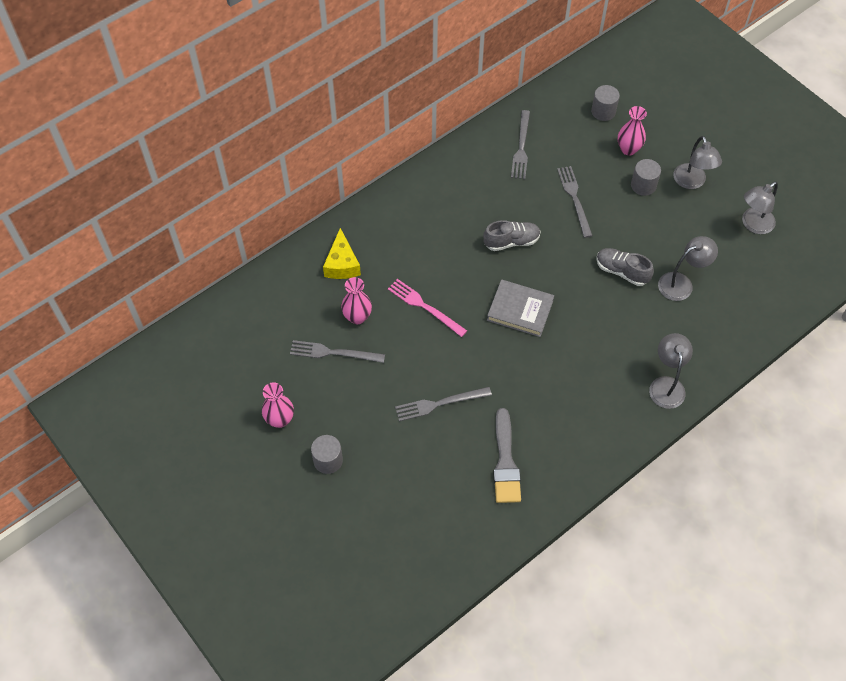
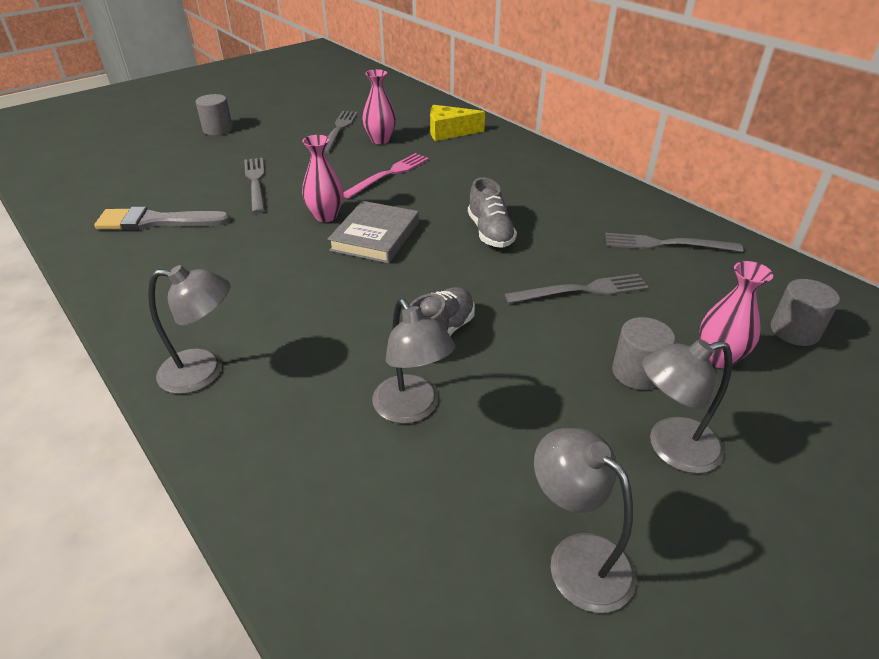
camera: 90 degrees right, 20 degrees down
pink vase [262,382,294,428] -> pink vase moved to [302,135,343,222]

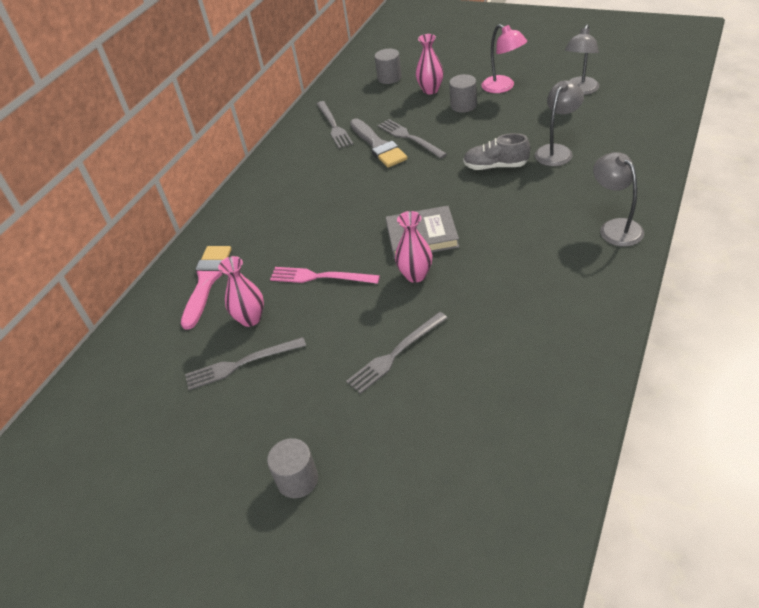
camera: 110 degrees left, 5 degrees up
grey brush [94,206,231,230] -> grey brush moved to [350,118,408,168]
yellow cheese [430,105,485,141] -> pink brush [181,246,232,330]
grey shoe [468,177,517,248] -> none
grey lamp [642,339,732,473] -> pink lamp [481,24,527,93]

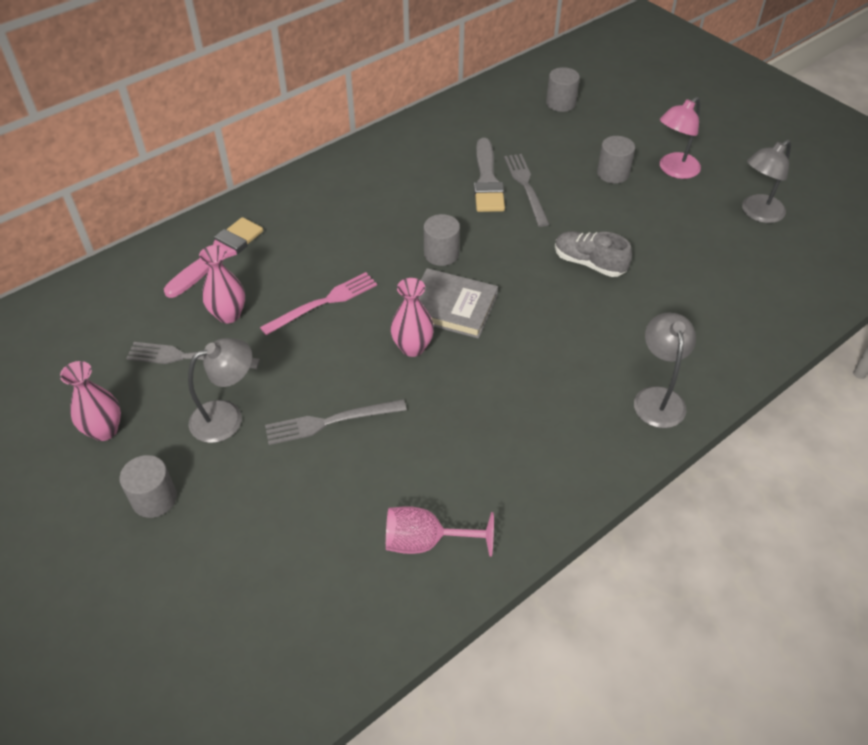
camera: 20 degrees right, 5 degrees up
pink fork [270,267,380,284] -> pink fork turned 105 degrees clockwise [260,272,377,335]
grey fork [317,101,353,149] -> none
pink vase [416,34,444,94] -> pink vase moved to [60,361,121,441]
pink lamp [481,24,527,93] -> pink lamp turned 60 degrees clockwise [660,97,701,179]
grey lamp [535,80,584,166] -> grey lamp moved to [188,338,252,443]
none -> pink goblet [386,506,494,557]
none -> grey cylinder [424,214,460,266]

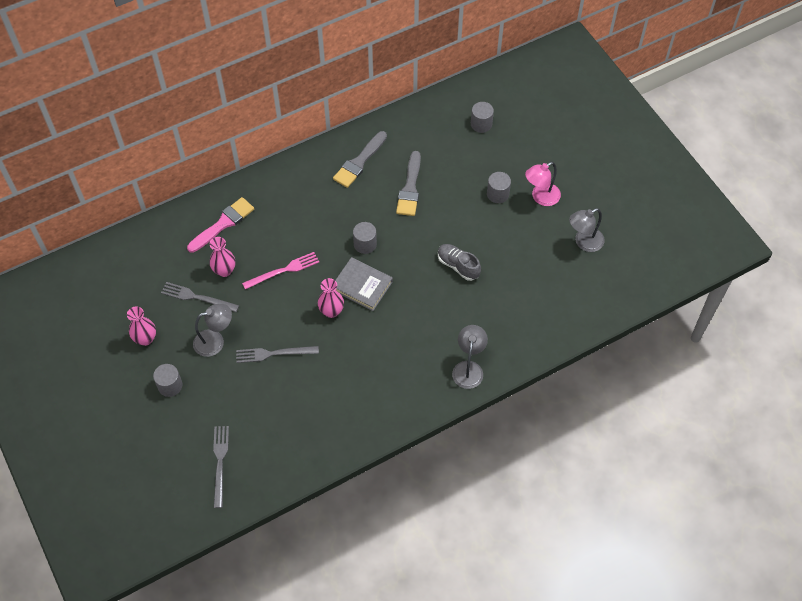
camera: 10 degrees right, 10 degrees up
pink goblet [386,506,494,557] -> none
grey fork [504,154,549,227] -> grey fork moved to [213,426,229,508]
none -> grey brush [333,131,387,188]

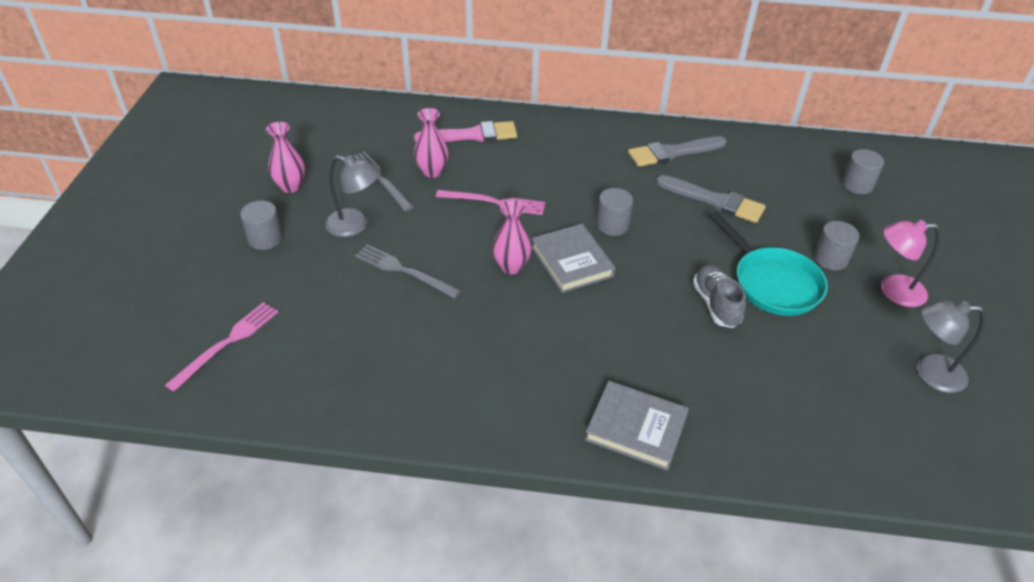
camera: 35 degrees right, 15 degrees down
grey fork [213,426,229,508] -> pink fork [165,302,278,392]
grey brush [396,151,421,216] -> grey brush turned 105 degrees counterclockwise [656,175,766,223]
grey lamp [452,325,488,389] -> grey book [585,381,689,471]
none -> turquoise pan [709,212,828,316]

